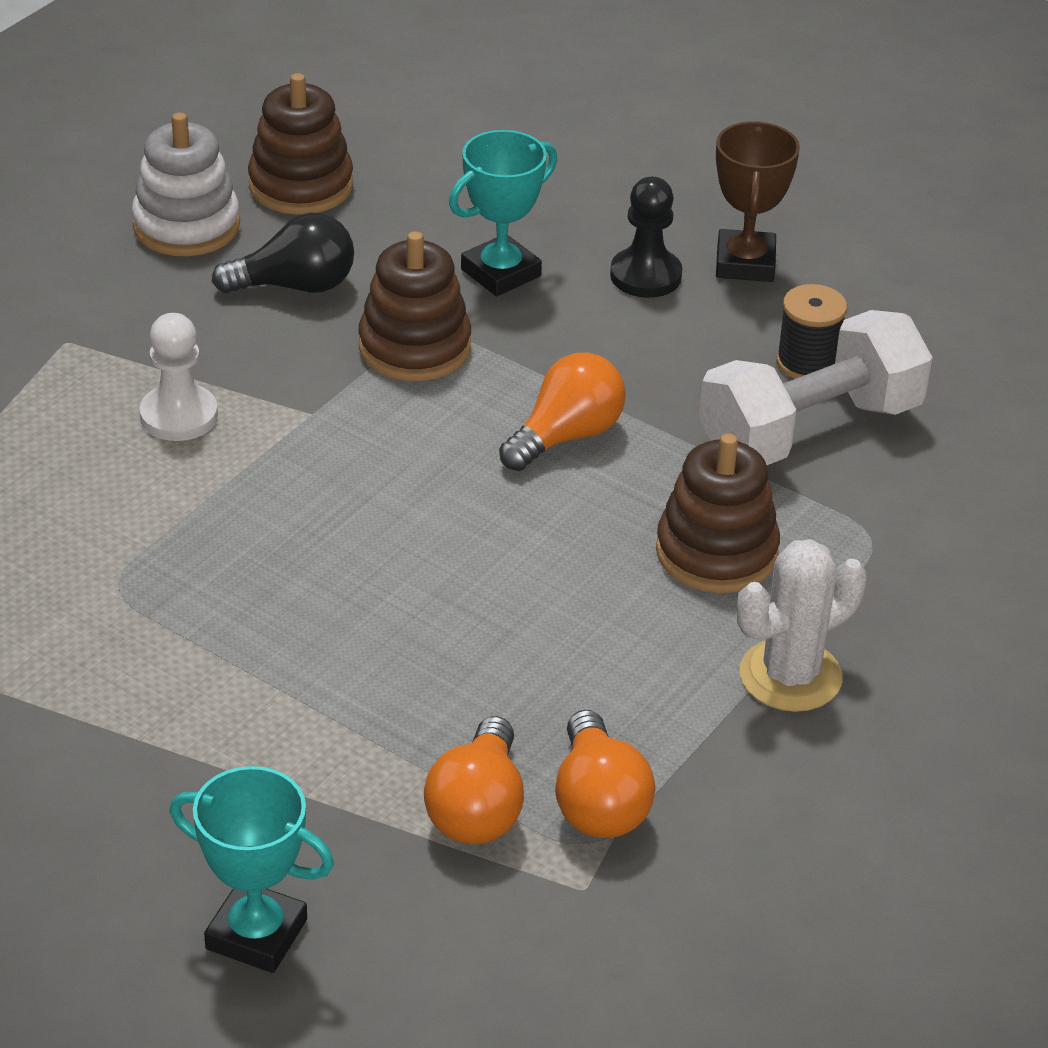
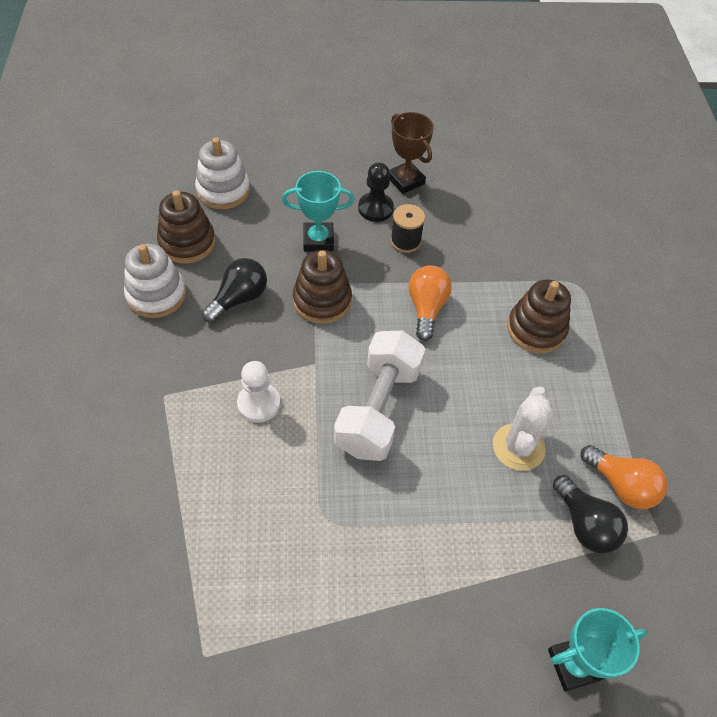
camera: 40 degrees left, 15 degrees up
orange light bulb [424,716,524,844] -> black light bulb [553,475,628,553]
turquoise trophy [449,130,557,296] -> turquoise trophy turned 75 degrees clockwise [282,171,354,251]
white dumbbell [699,310,933,465] -> white dumbbell moved to [334,331,425,461]
white cactus [737,539,867,712] -> white cactus moved to [493,387,554,471]
black spool [776,284,847,379] -> black spool moved to [390,204,425,253]
none -> white stacking toy [195,137,250,209]

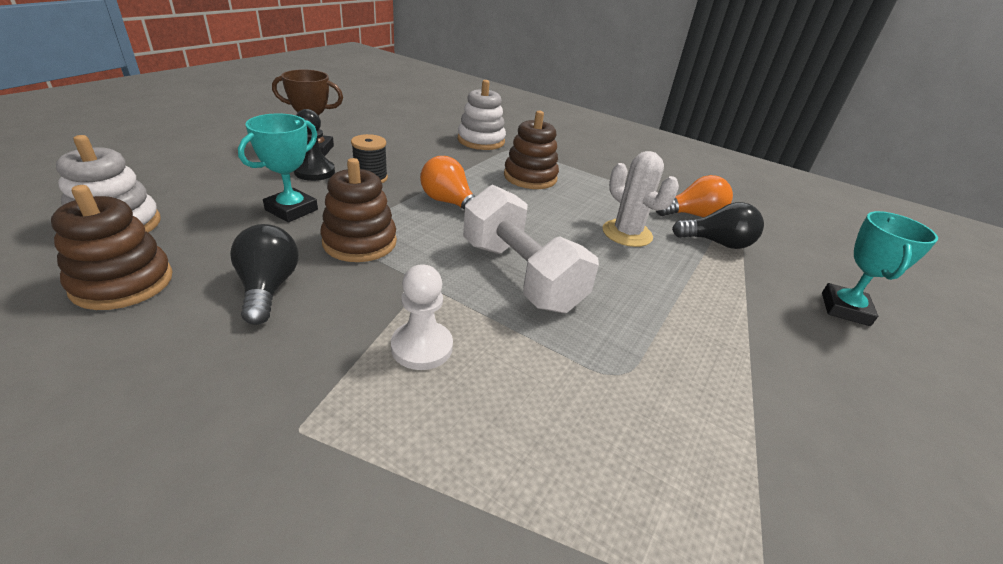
camera: 55 degrees left, 20 degrees down
white stacking toy [124,244,186,318] -> white stacking toy moved to [458,80,506,150]

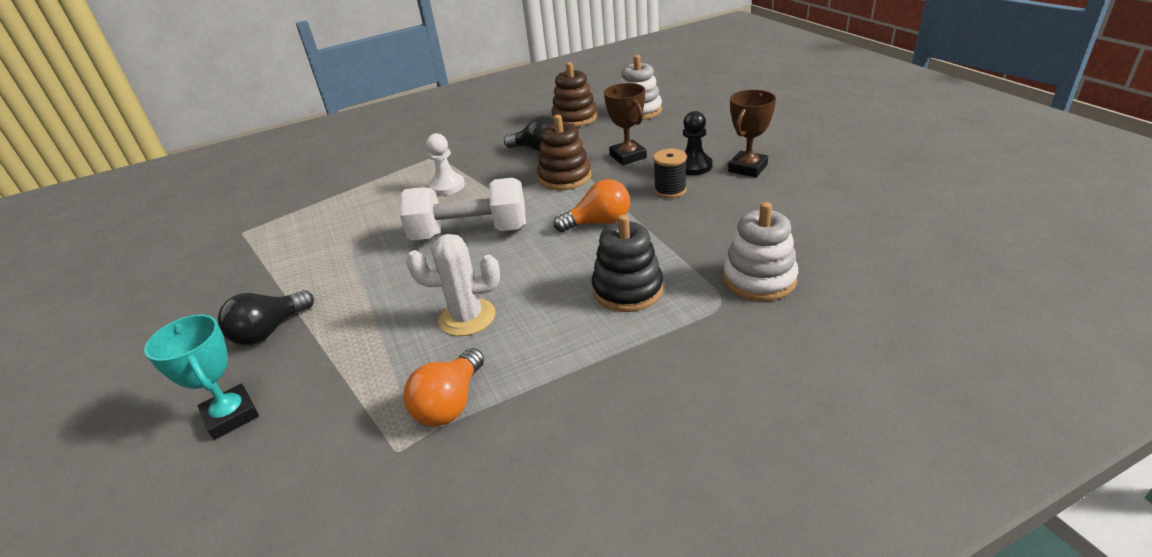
camera: 130 degrees right, 0 degrees up
turquoise trophy [238,113,318,222] -> brown trophy [604,83,647,165]
brown stacking toy [504,111,559,189] -> black stacking toy [591,214,663,312]
black light bulb [672,202,764,249] -> black light bulb moved to [218,290,314,345]

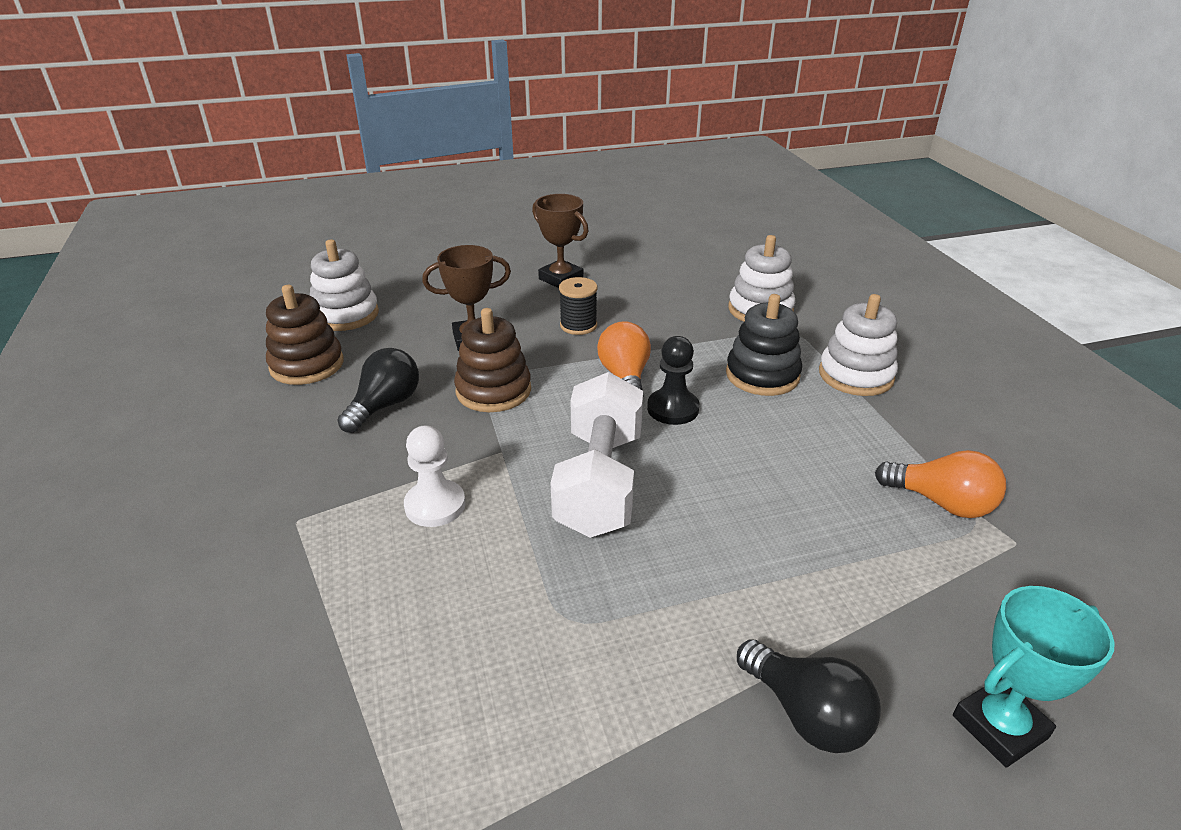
camera: 85 degrees left, 0 degrees up
white cactus [406,234,500,336] -> none
black pawn [683,111,712,175] -> black pawn moved to [647,336,699,425]
none -> white stacking toy [819,294,898,396]

